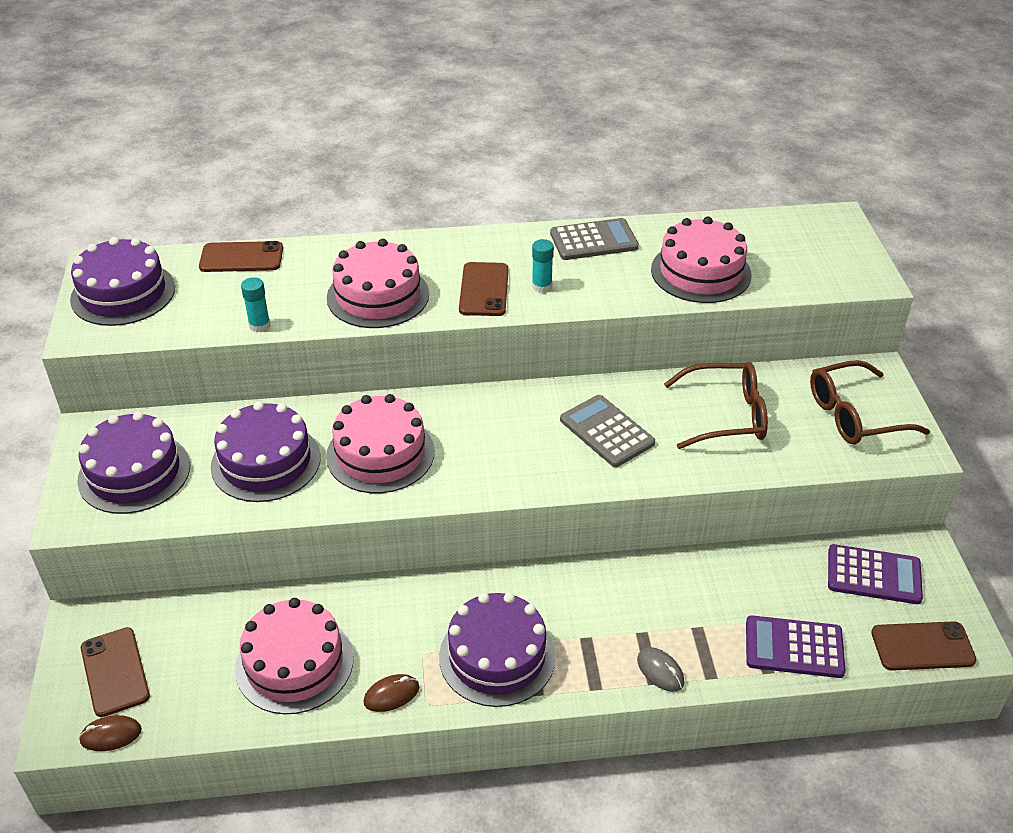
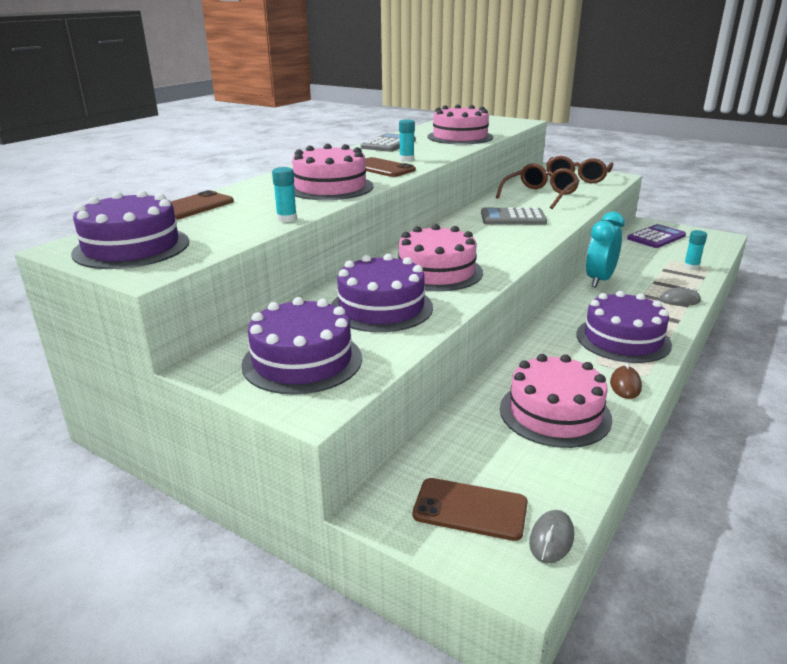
camera: 50 degrees left, 15 degrees down
brown mouse [79,715,142,751] -> grey mouse [529,510,574,564]
purple calculator [746,615,846,678] -> turquoise glue stick [684,230,707,270]
brown phone [871,621,977,671] -> none
none -> turquoise clock [586,211,625,287]

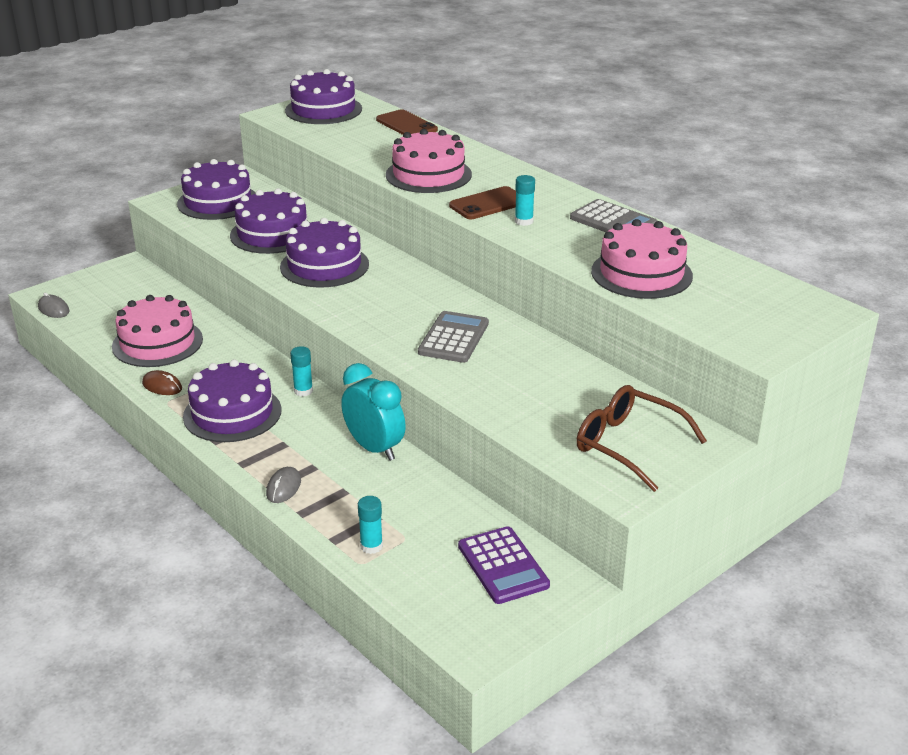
camera: 105 degrees right, 5 degrees up
turquoise glue stick [272,167,297,222] -> turquoise glue stick moved to [290,346,313,397]
pink cake [398,224,483,291] -> purple cake [280,218,369,287]
brown phone [413,478,528,541] -> none
brown glasses [496,164,580,209] -> none

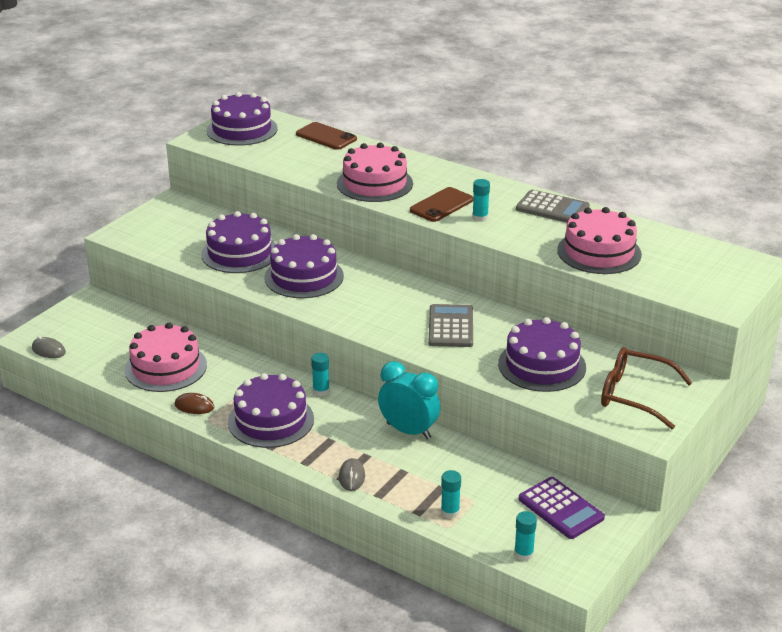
camera: 15 degrees left, 0 degrees up
purple cake [177,159,256,220] -> purple cake moved to [498,317,586,392]
none -> turquoise glue stick [514,511,537,561]

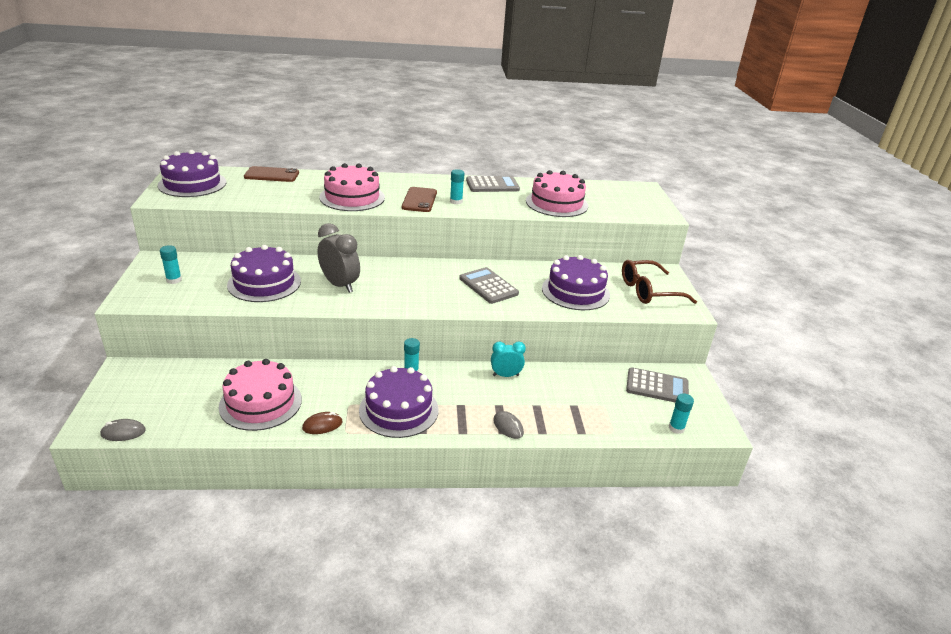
camera: 40 degrees left, 0 degrees up
purple cake [265,234,344,298] -> grey clock [318,223,360,293]
turquoise clock [378,361,440,439] -> turquoise clock [491,342,526,377], size x0.63
turquoise glue stick [441,470,461,519] -> turquoise glue stick moved to [160,245,182,284]
purple calculator [519,477,605,539] -> grey calculator [626,367,689,402]

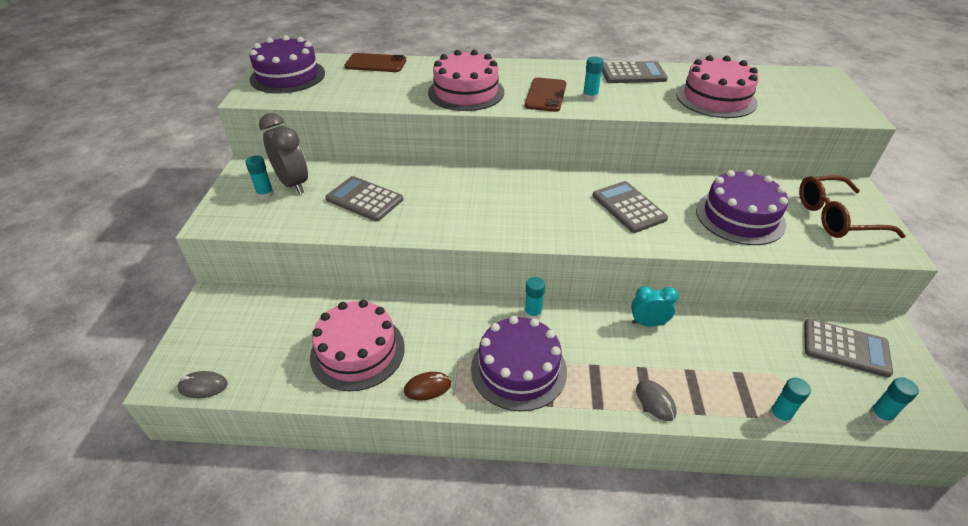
camera: 10 degrees right, 10 degrees up
purple cake [227,245,301,302] -> grey calculator [325,176,403,221]
grey clock [318,223,360,293] -> grey clock moved to [259,113,308,194]
none -> turquoise glue stick [769,378,811,425]

